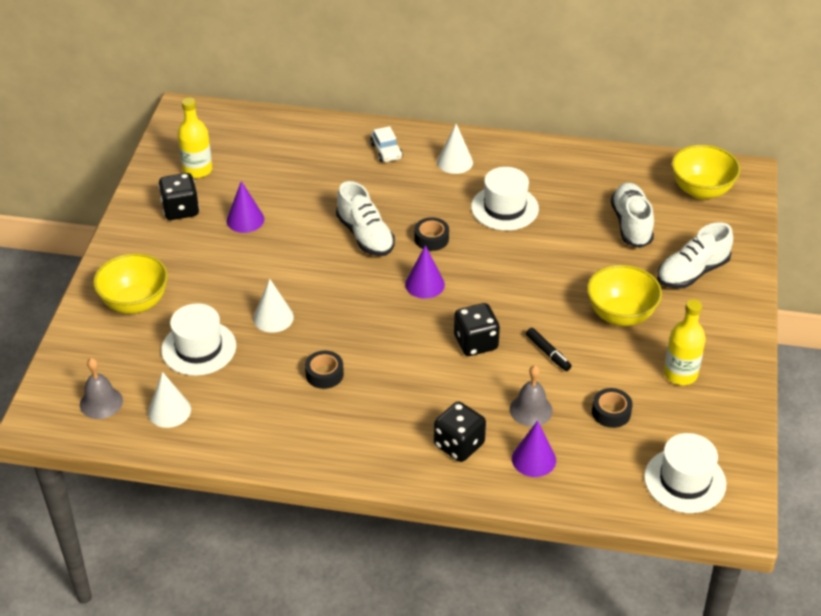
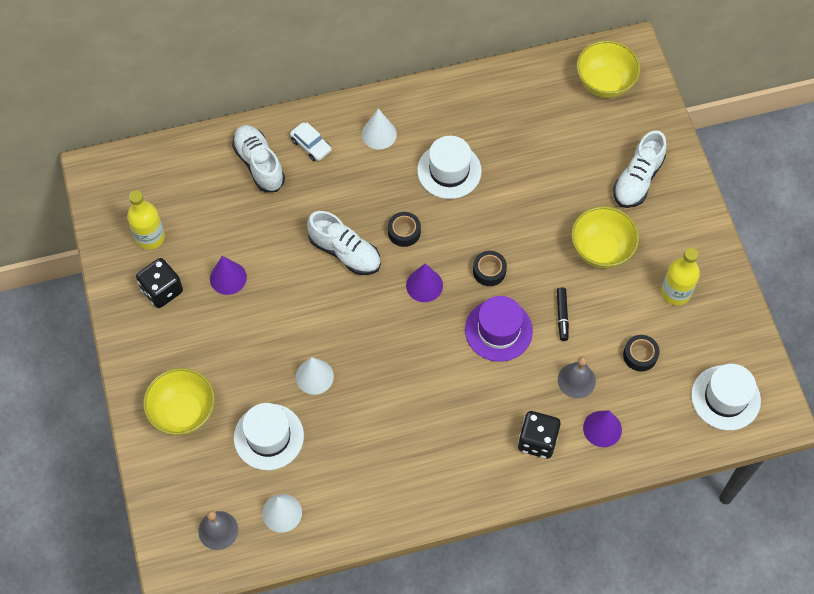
camera: 25 degrees left, 20 degrees up
black tape [305,350,344,389] -> black tape moved to [473,251,507,286]
black dice [454,303,500,356] -> purple hat [465,296,533,362]
black marker [526,328,572,371] -> black marker turned 60 degrees clockwise [557,287,569,341]
white shoe [611,183,654,248] -> white shoe moved to [232,125,285,192]

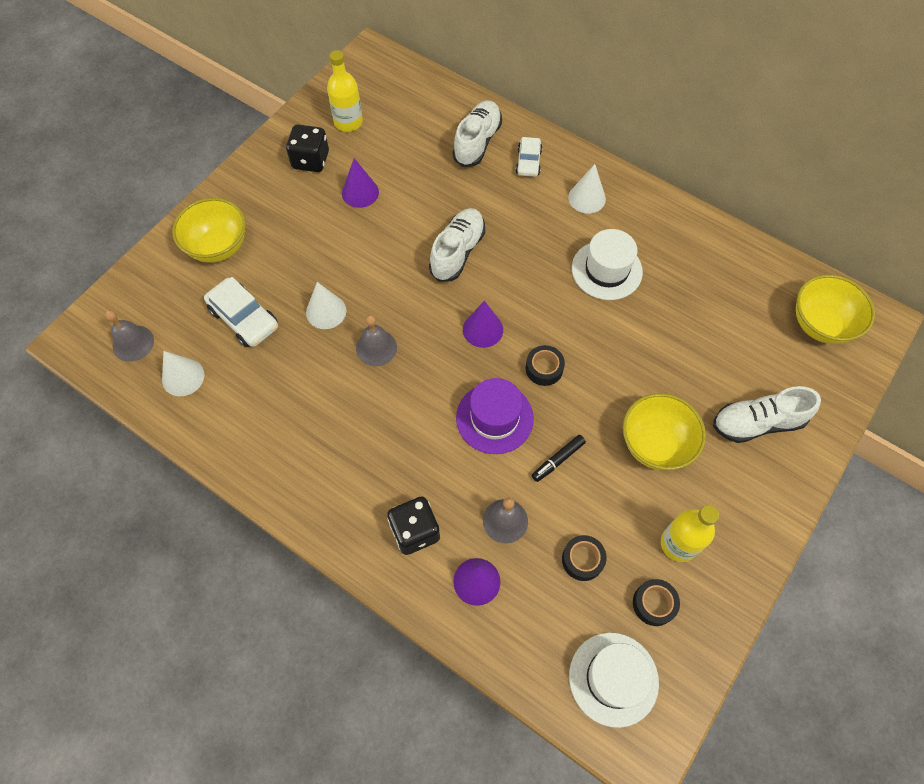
camera: 50 degrees right, 0 degrees up
white hat [234,403,304,470] -> white car [204,277,278,347]
white shoe [307,211,381,275] -> white shoe turned 150 degrees counterclockwise [429,208,485,282]
black tape [388,212,421,247] -> black tape moved to [633,579,680,626]
none -> grey bell [356,315,397,366]

